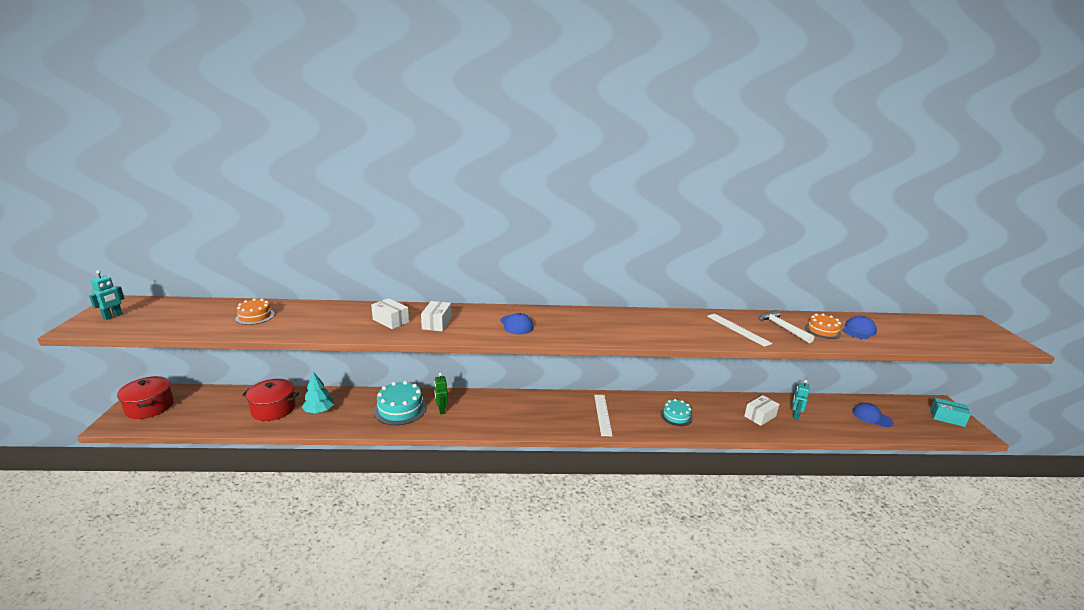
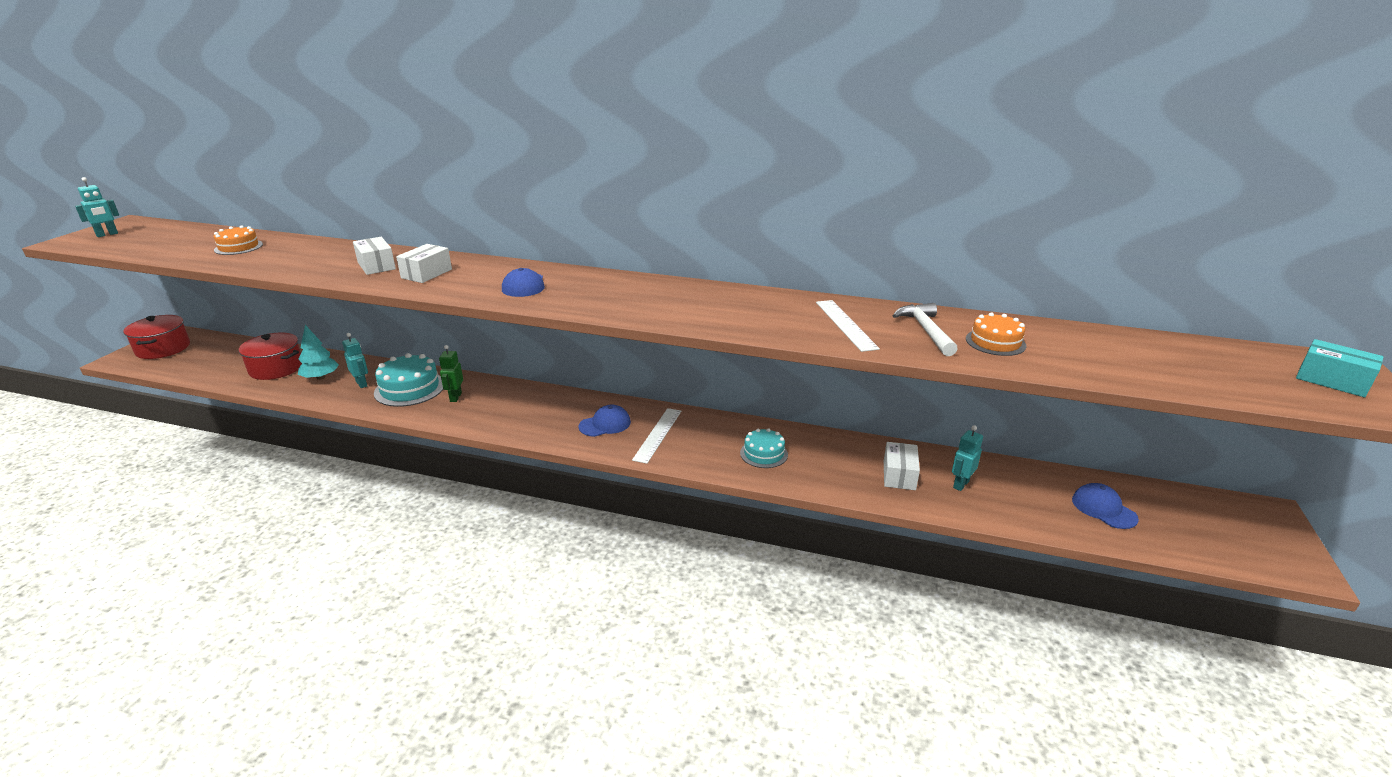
camera: 20 degrees right, 5 degrees up
white box [744,395,780,426] -> white box turned 60 degrees counterclockwise [884,442,920,490]
blue cap [842,316,877,339] -> blue cap moved to [578,404,631,437]
turquoise box [930,398,971,427] -> turquoise box moved to [1296,339,1384,397]
none -> turquoise robot [342,333,368,388]

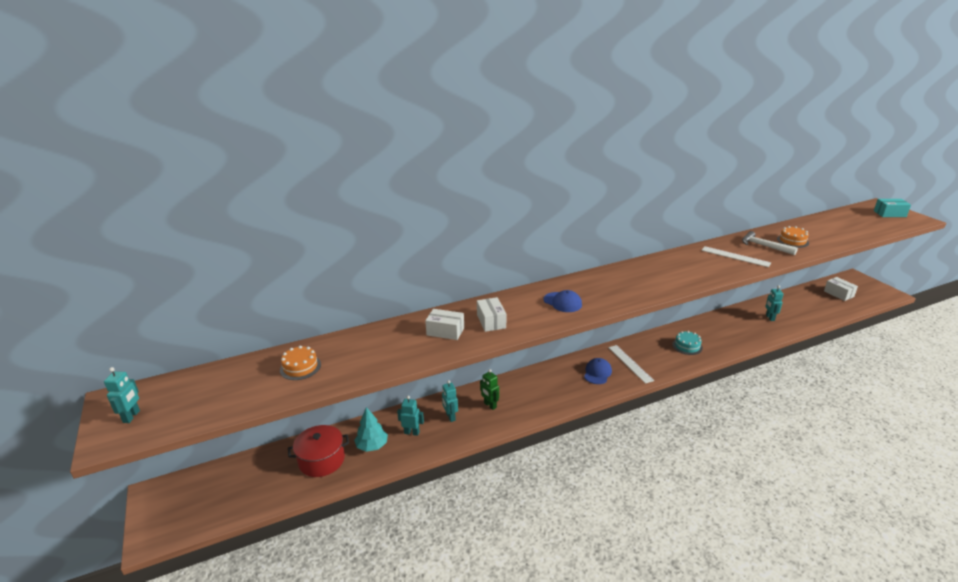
camera: 40 degrees left, 0 degrees up
red pot [123,315,190,359] -> none
turquoise cake [374,353,443,407] -> turquoise robot [442,380,458,422]
white box [884,442,920,490] -> white box moved to [824,277,858,301]
blue cap [1072,483,1139,529] -> none

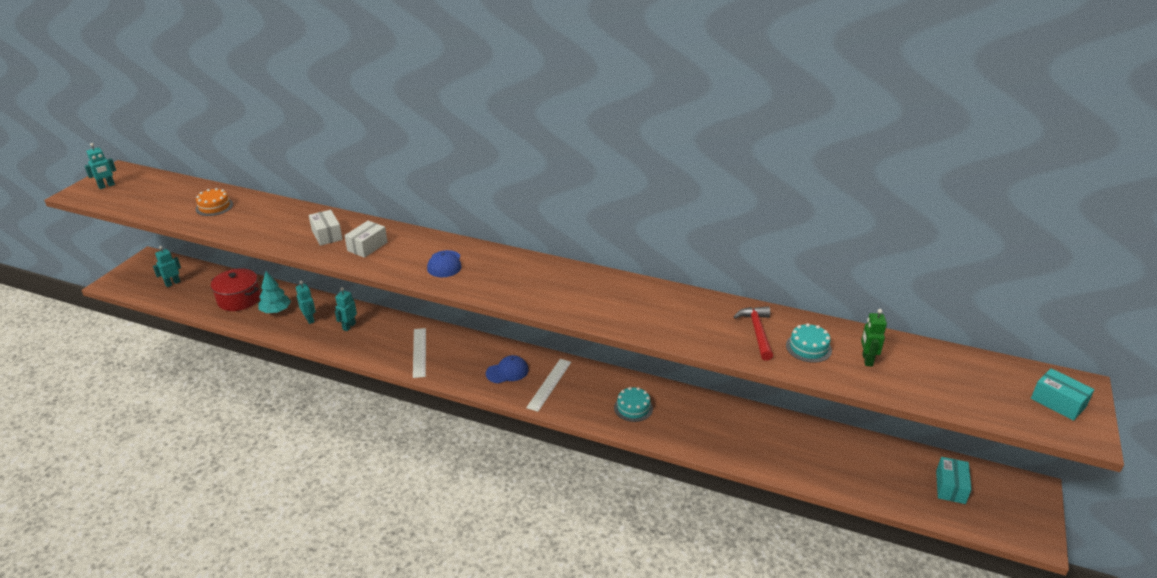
camera: 45 degrees right, 5 degrees up
green robot [480,369,499,410] -> green robot moved to [861,309,887,366]
white ruler [701,246,771,267] -> white ruler moved to [413,328,426,378]
white hammer [742,231,798,255] -> red hammer [733,306,773,361]
turquoise robot [765,285,783,321] -> turquoise robot moved to [153,246,181,287]
orange cake [777,226,809,248] -> turquoise cake [786,323,832,363]
white box [824,277,858,301] -> turquoise box [936,457,971,504]

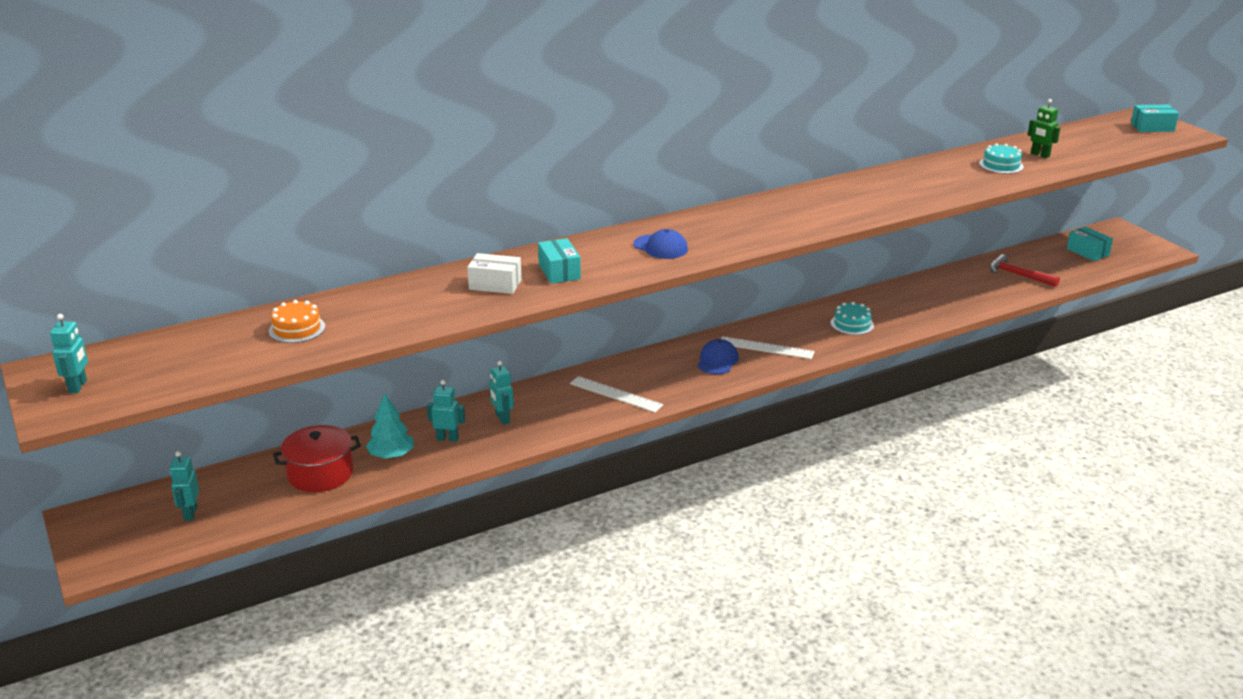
camera: 50 degrees left, 5 degrees down
white box [344,221,387,258] -> turquoise box [538,238,581,284]
white ruler [526,359,571,412] -> white ruler turned 45 degrees counterclockwise [721,336,815,359]
red hammer [733,306,773,361] -> red hammer moved to [989,254,1060,287]

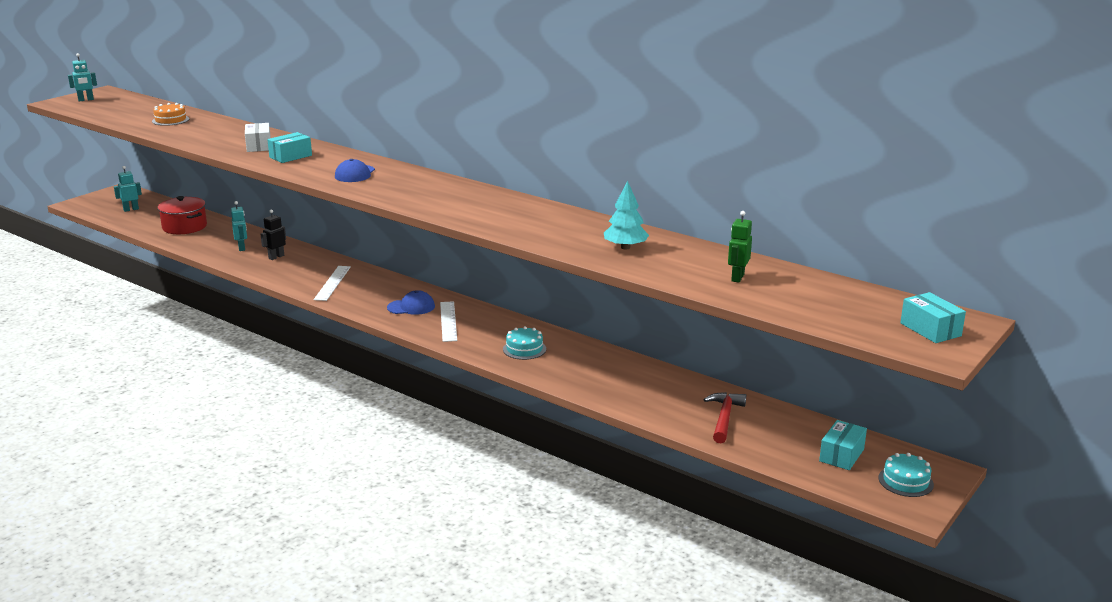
camera: 65 degrees right, 5 degrees down
turquoise tree [366,394,414,459] -> turquoise tree moved to [604,181,649,249]
turquoise robot [490,361,514,425] -> black robot [261,209,286,260]
turquoise cake [979,143,1024,174] -> turquoise cake moved to [879,453,934,497]

